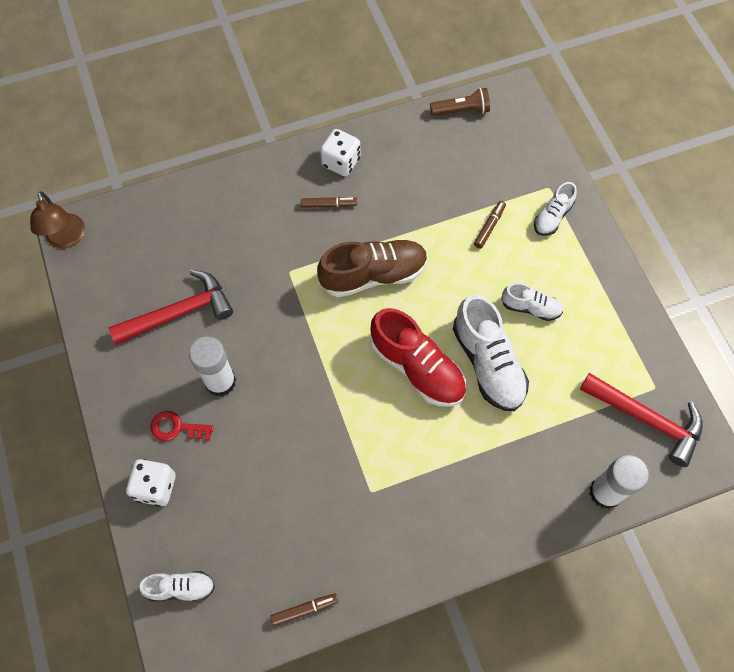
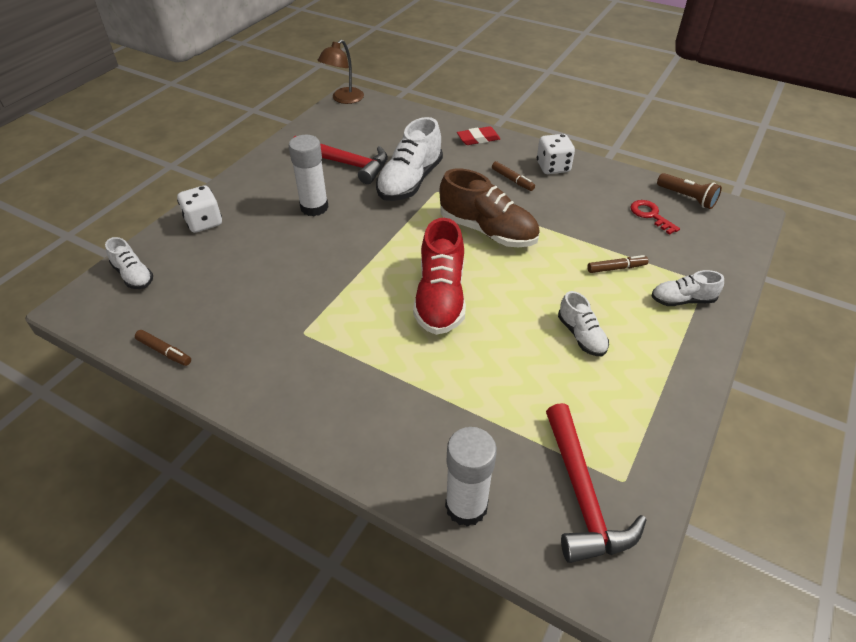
camera: 50 degrees right, 20 degrees down
red key [151,411,214,441] -> red key moved to [630,200,680,235]
white shoe [453,295,529,411] -> white shoe moved to [376,117,443,201]
none -> red eraser [457,126,500,145]

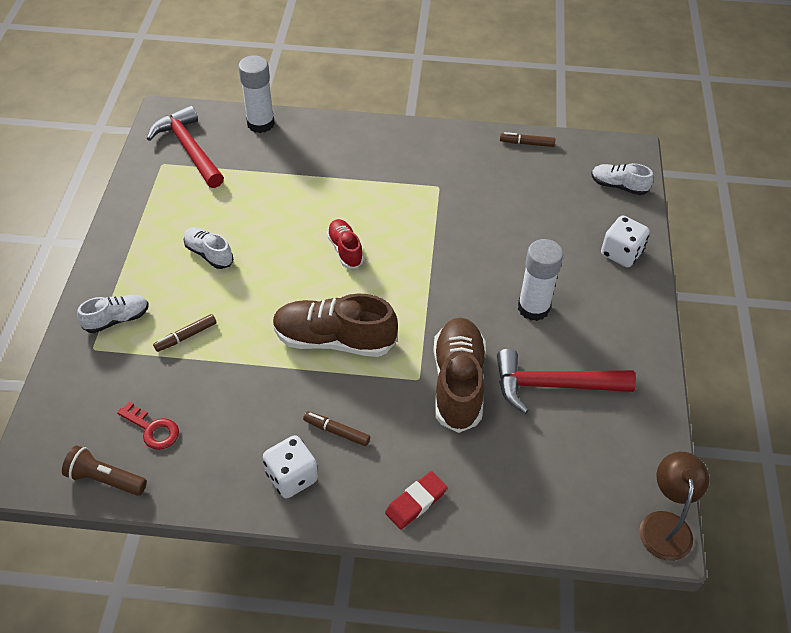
camera: 155 degrees right, 5 degrees up
white shoe [376,117,443,201] -> brown shoe [433,318,486,433]
red shoe [413,218,466,335] -> red shoe [327,219,364,269], size x0.55

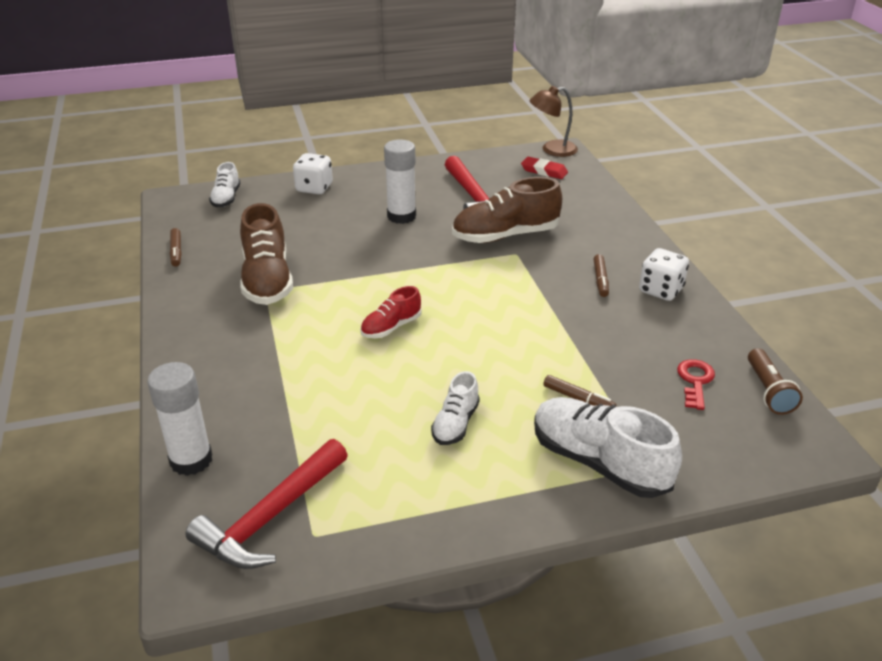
camera: 110 degrees left, 15 degrees down
white shoe [77,295,149,333] -> white shoe [534,397,682,498], size x1.82
brown shoe [273,294,398,357] -> brown shoe moved to [240,203,293,305]
red eraser [385,471,448,529] -> red eraser moved to [521,157,568,179]

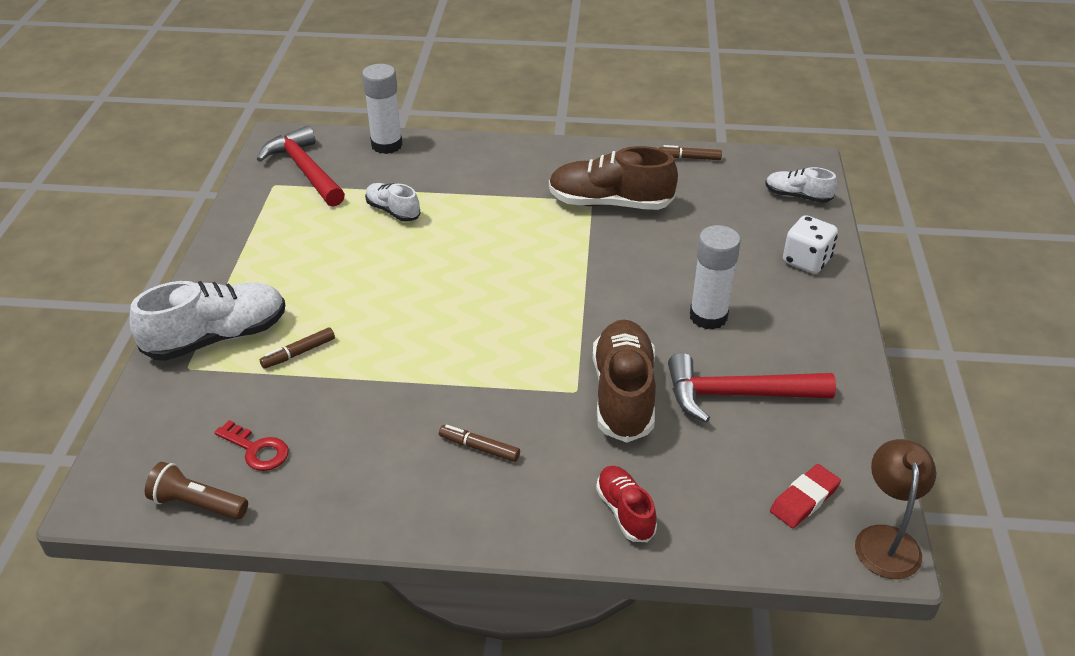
camera: 110 degrees right, 5 degrees up
red shoe [360,286,421,338] -> red shoe moved to [596,466,657,542]
white shoe [431,371,480,445] -> white shoe moved to [365,183,420,222]
white dice [639,248,689,301] -> none

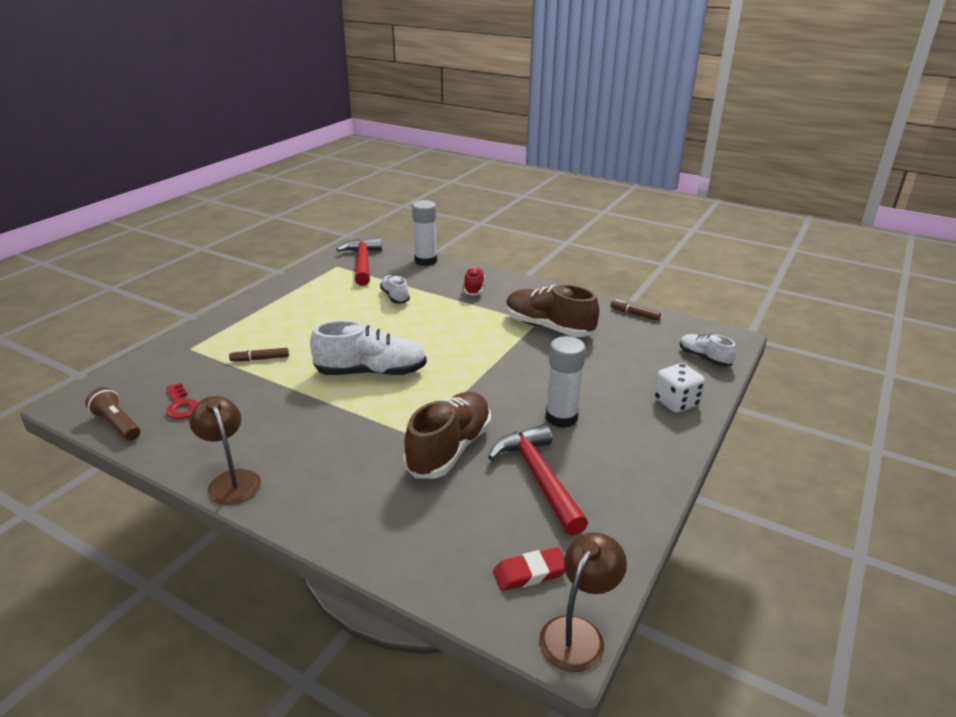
camera: 25 degrees right, 10 degrees down
white shoe [130,281,285,361] -> white shoe moved to [310,320,427,376]
brown marker [439,425,520,462] -> none
red shoe [596,466,657,542] -> red shoe moved to [464,267,485,296]
red hammer [668,353,836,423] -> red hammer turned 45 degrees clockwise [488,424,588,536]
none -> brown lamp [189,396,261,505]

